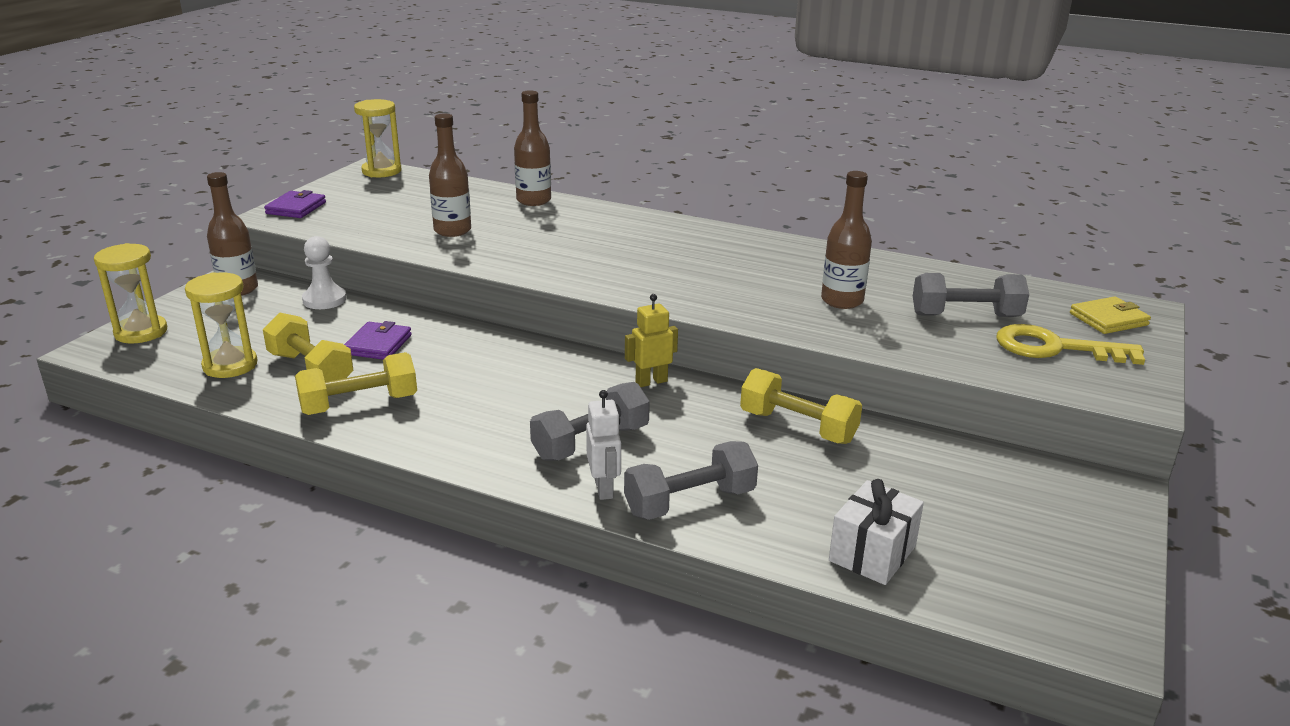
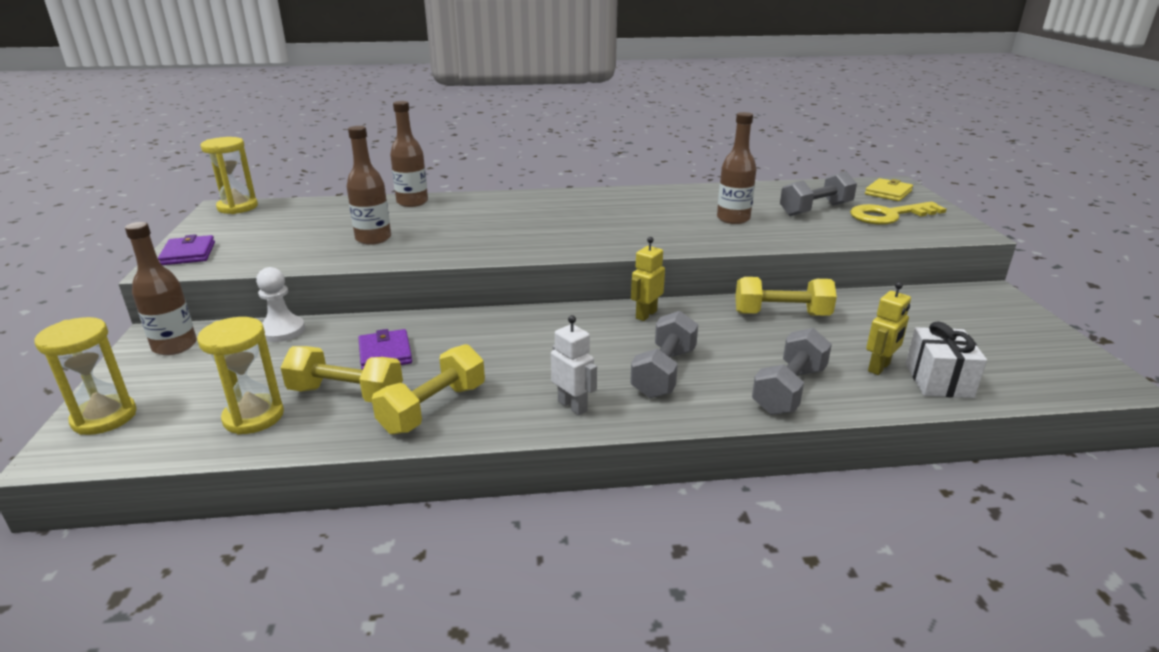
camera: 30 degrees left, 0 degrees up
white robot [586,390,621,500] -> white robot moved to [551,315,597,415]
none -> yellow robot [866,282,911,375]

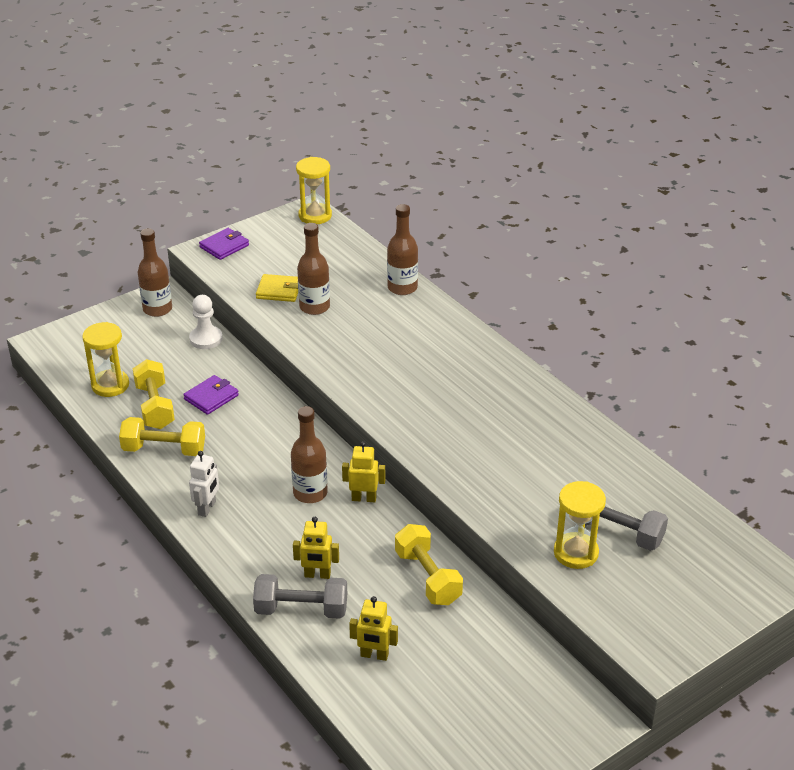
camera: 60 degrees right, 10 degrees up
yellow hourglass [34,317,137,435] -> yellow hourglass moved to [554,481,606,569]
grey dumbbell [630,311,698,398] -> none
brown bottle [717,112,756,224] -> brown bottle moved to [291,406,328,503]
yellow key [850,202,947,225] -> none
yellow wallet [865,178,913,201] -> yellow wallet moved to [256,274,298,302]
white gift [906,321,987,398] -> none
none -> yellow robot [293,517,339,579]

